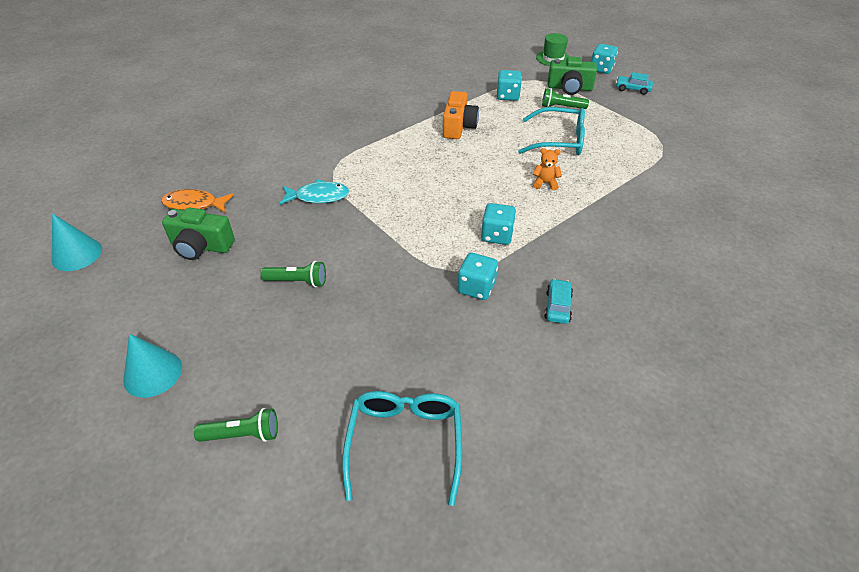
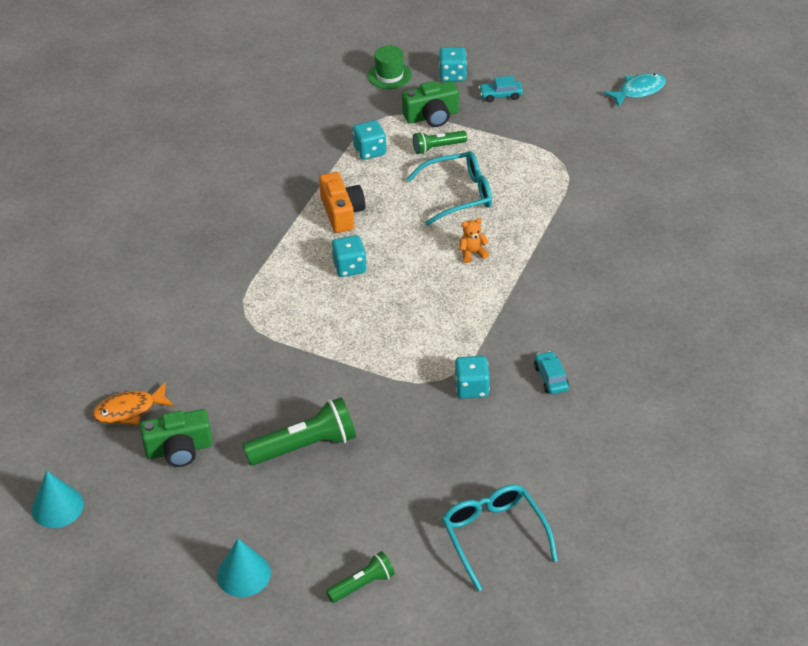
camera: 25 degrees left, 0 degrees up
green flashlight [261,261,326,287] -> green flashlight [242,397,356,466], size x1.72
turquoise fish [280,179,349,205] -> turquoise fish moved to [603,73,666,107]
turquoise dice [481,203,516,245] -> turquoise dice moved to [331,235,367,277]

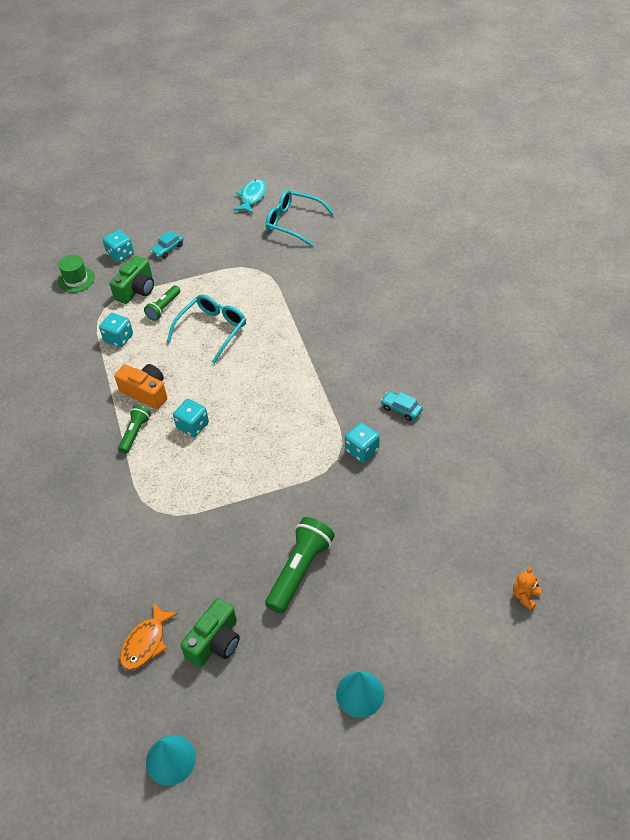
camera: 40 degrees left, 5 degrees up
green flashlight [326,551,395,603] -> green flashlight moved to [118,405,151,454]
turquoise glasses [442,484,558,591] -> turquoise glasses moved to [266,190,335,247]
orange teddy bear [459,218,489,263] -> orange teddy bear moved to [513,567,541,610]

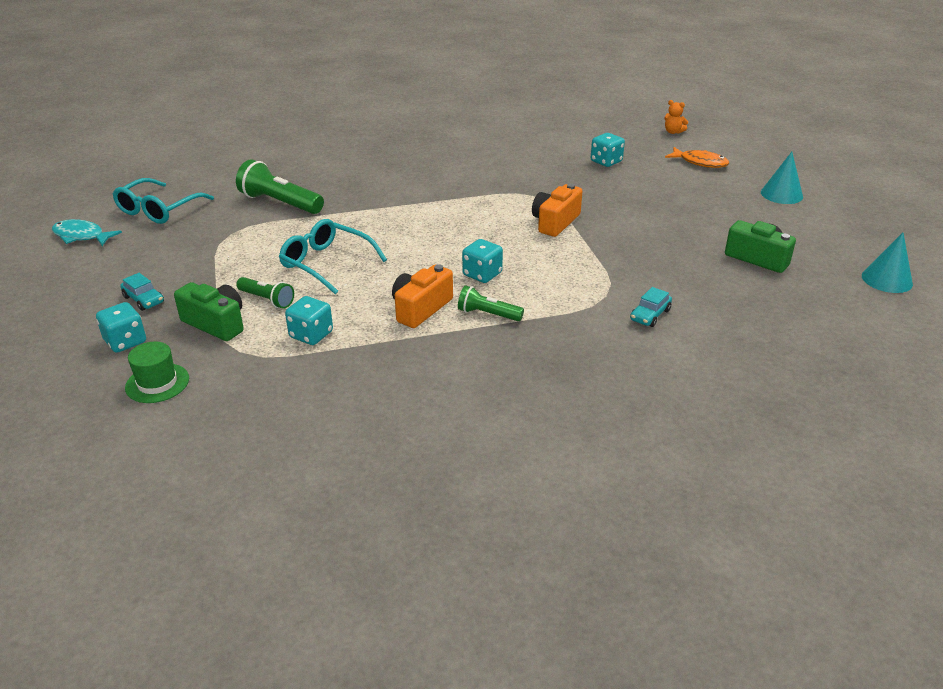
camera: 90 degrees left, 15 degrees down
orange fish [120,602,178,670] -> orange fish moved to [665,147,729,168]
green flashlight [265,517,335,614] -> green flashlight moved to [236,159,324,214]
turquoise dice [345,422,380,463] -> turquoise dice moved to [590,133,625,167]
turquoise car [381,391,423,421] -> turquoise car moved to [630,287,672,327]
none -> orange camera [532,183,582,237]

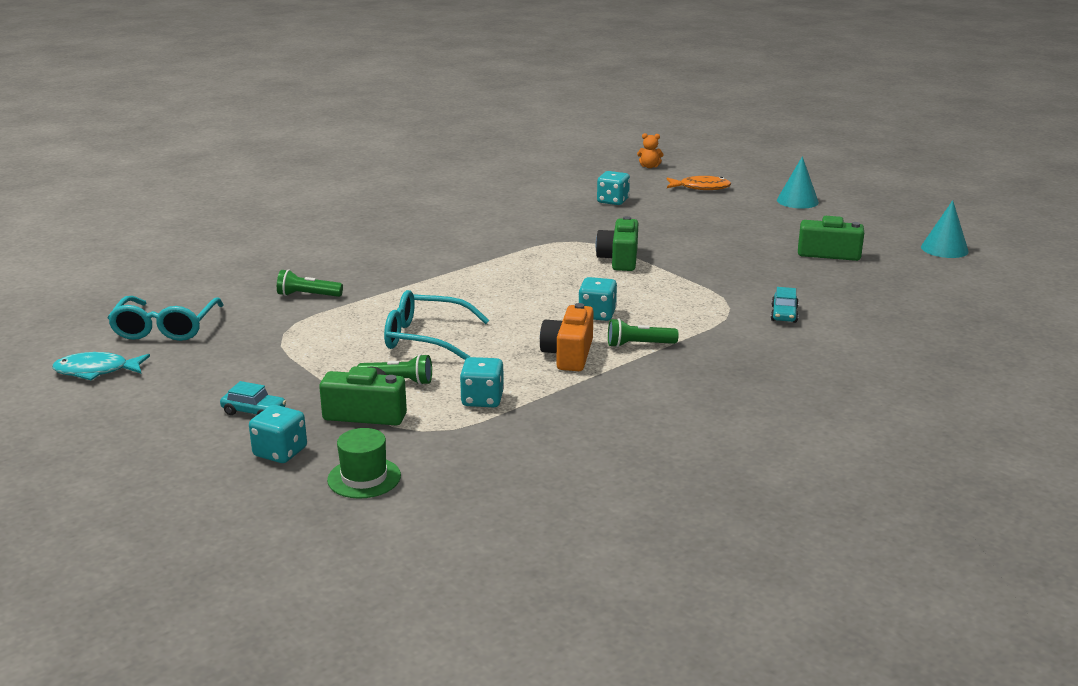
camera: 25 degrees left, 10 degrees down
green flashlight [236,159,324,214] -> green flashlight [277,269,343,297], size x0.58
orange camera [532,183,582,237] -> green camera [596,216,638,271]

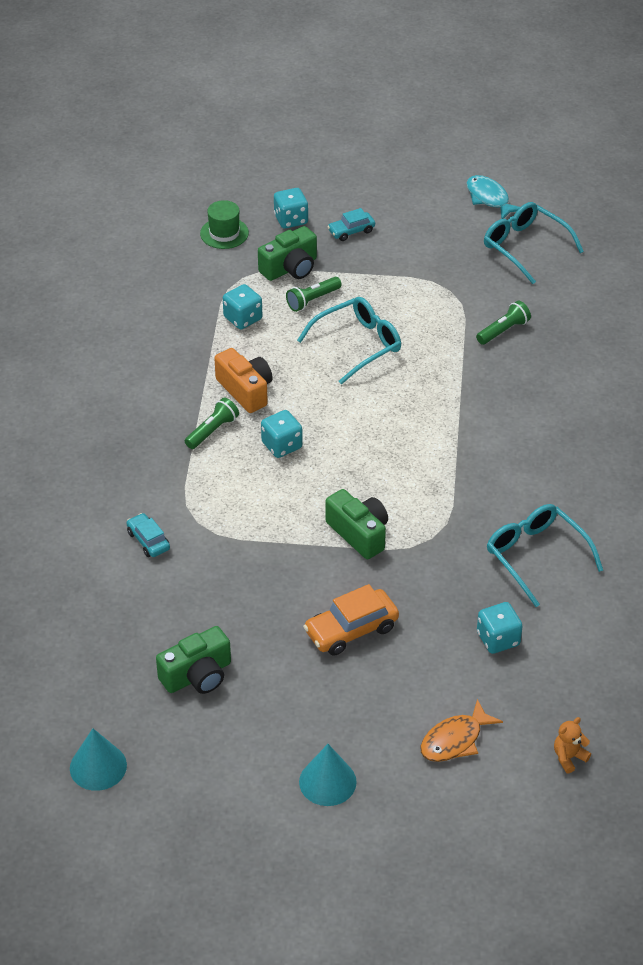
camera: 135 degrees right, 20 degrees up
turquoise fish [52,352,150,380] -> turquoise fish turned 75 degrees counterclockwise [467,175,520,219]
none -> orange car [303,584,399,655]
none -> turquoise glasses [487,504,603,607]

